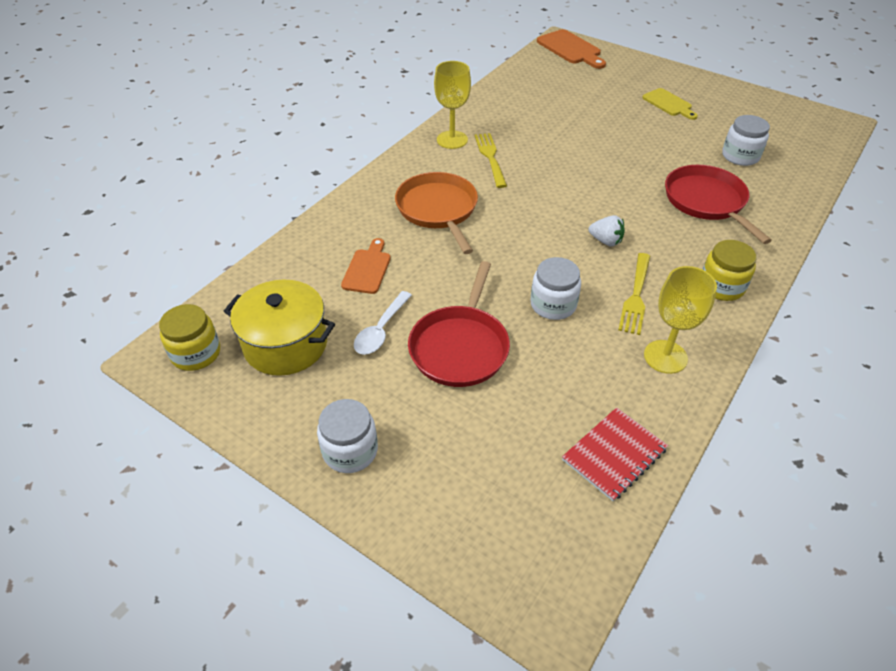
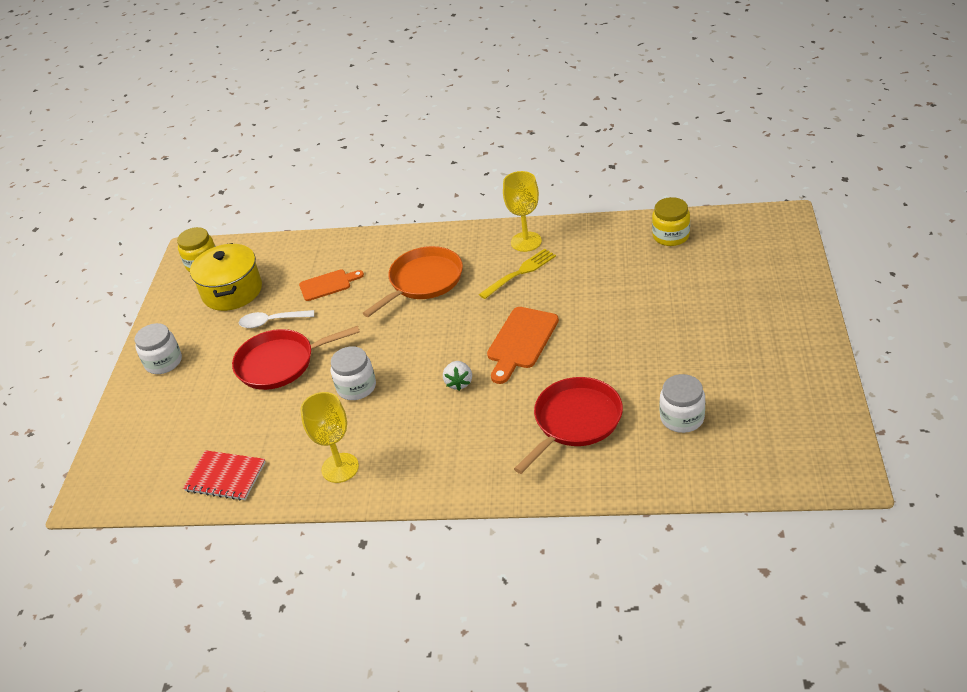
camera: 65 degrees right, 5 degrees down
orange cutting board [537,29,606,69] -> orange cutting board moved to [487,307,559,384]
yellow fork [618,253,650,335] -> none
yellow cutting board [642,88,698,120] -> none
yellow jar [702,240,757,301] -> yellow jar moved to [652,197,690,246]

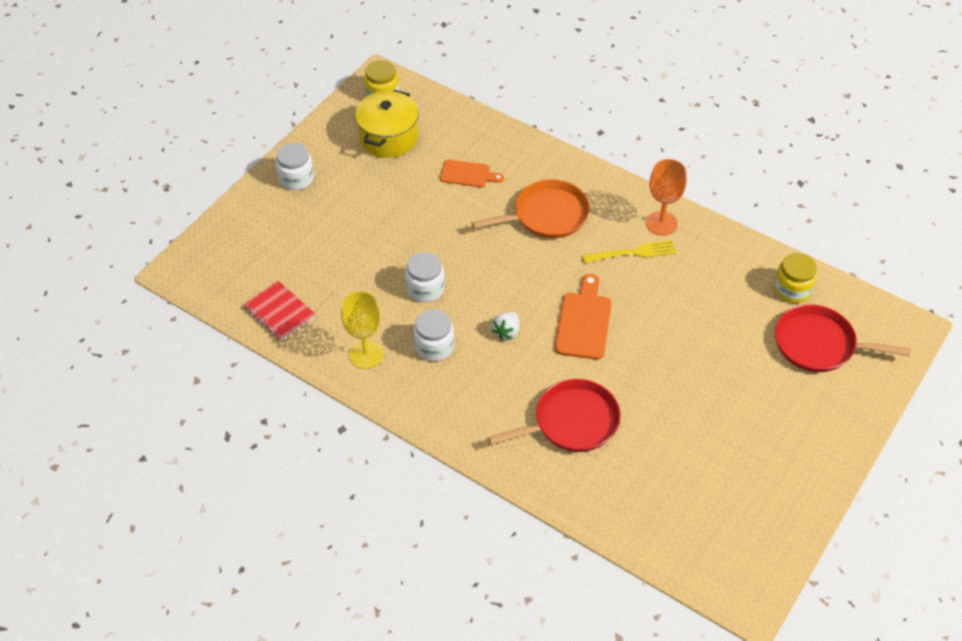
camera: 25 degrees right, 10 degrees up
red pan [232,326,360,390] -> red pan moved to [775,304,911,372]
white spoon [238,310,314,328] -> none
orange cutting board [487,307,559,384] -> orange cutting board turned 135 degrees clockwise [555,274,612,360]
yellow goblet [503,171,542,252] -> orange goblet [646,159,687,236]
white jar [660,374,705,433] -> white jar moved to [414,310,454,361]

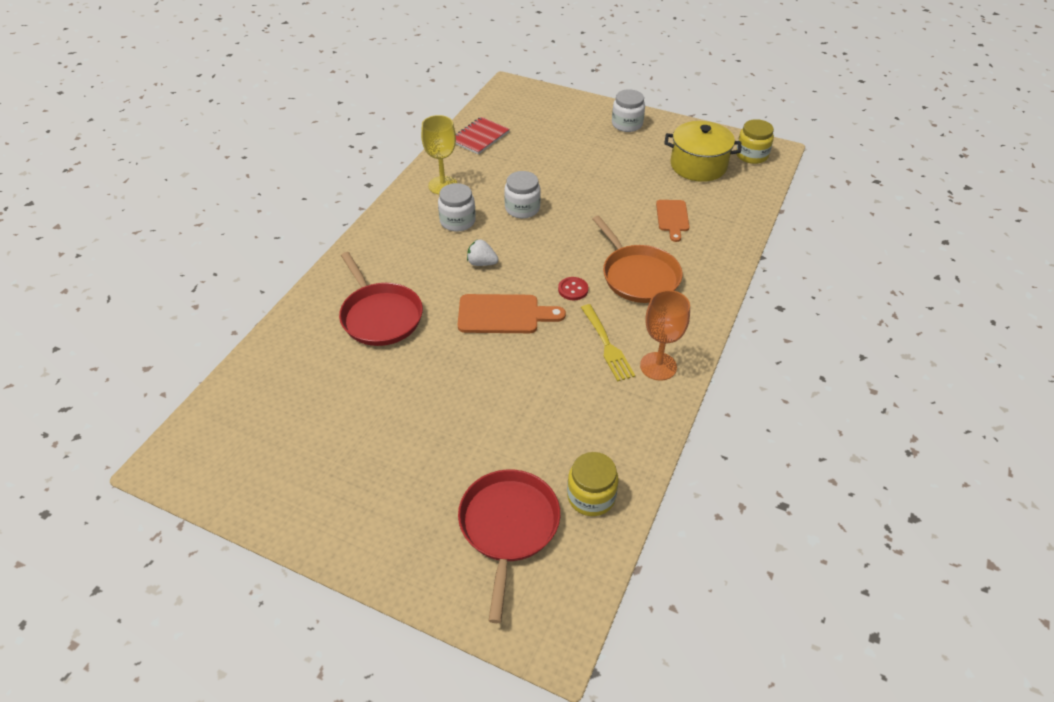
camera: 80 degrees right, 5 degrees down
none -> red button [558,277,588,300]

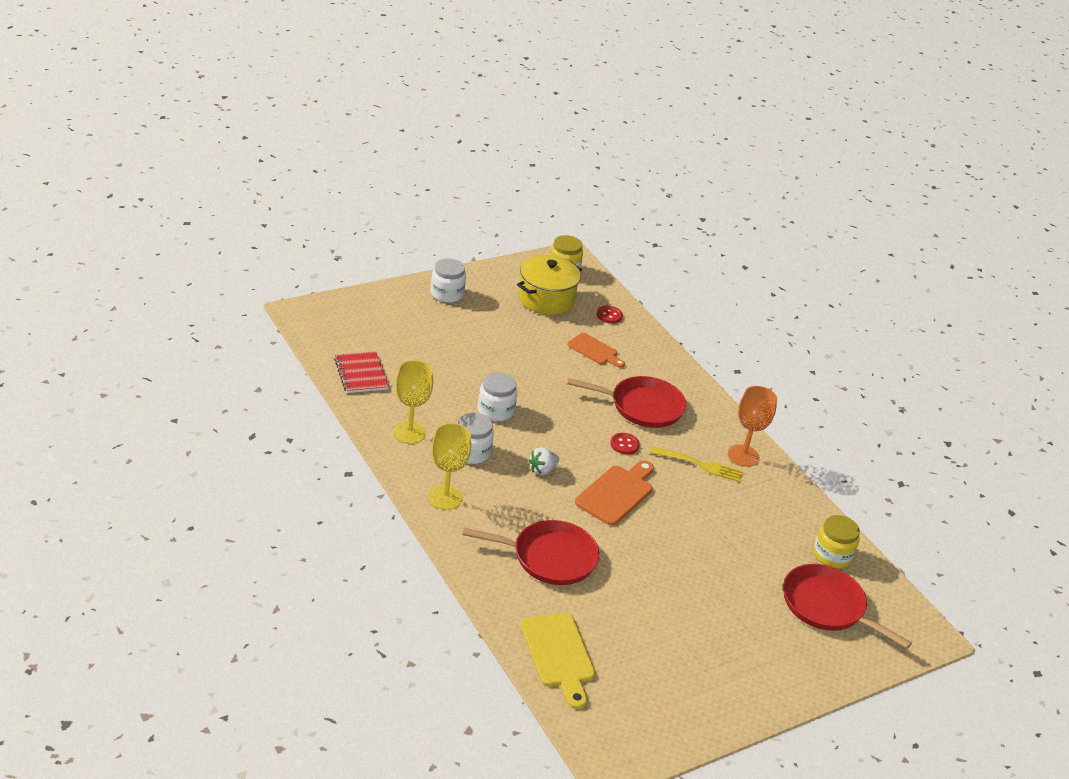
camera: 60 degrees left, 10 degrees down
orange pan [593,216,683,303] -> red pan [567,376,686,428]
none -> yellow goblet [428,423,471,510]
none -> yellow cutting board [521,613,595,709]
none -> red button [597,306,623,324]

